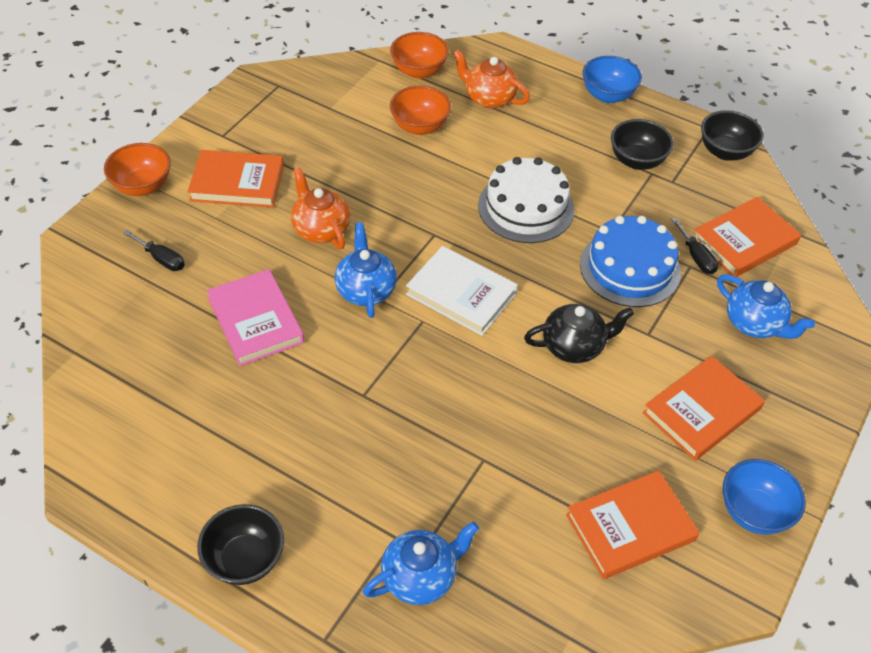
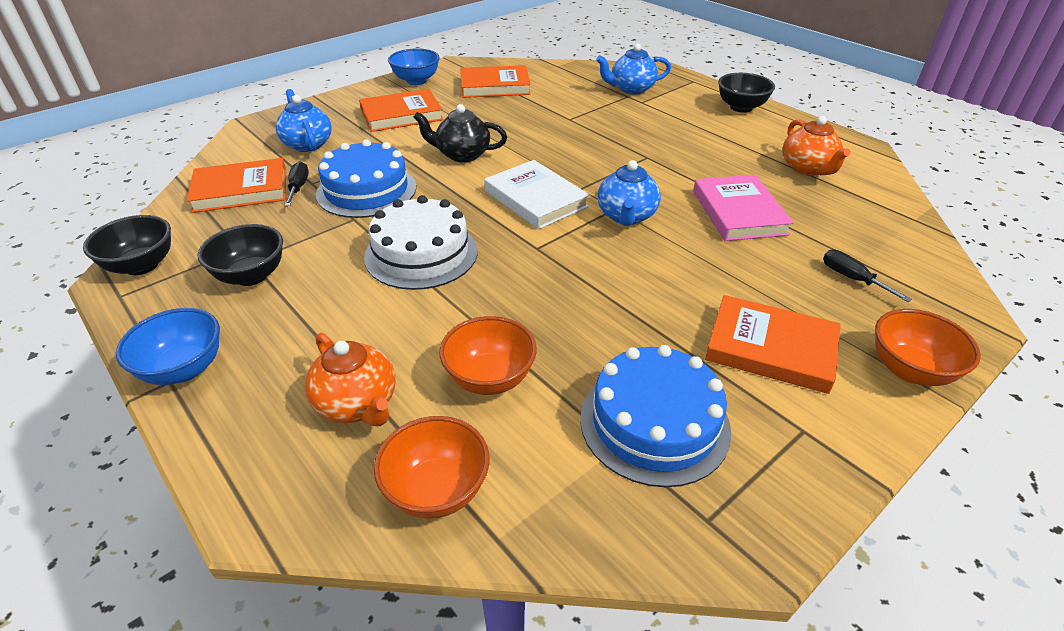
camera: 160 degrees left, 10 degrees down
orange teapot [291,167,350,249] -> orange teapot moved to [782,116,850,176]
none -> blue cake [580,345,731,487]

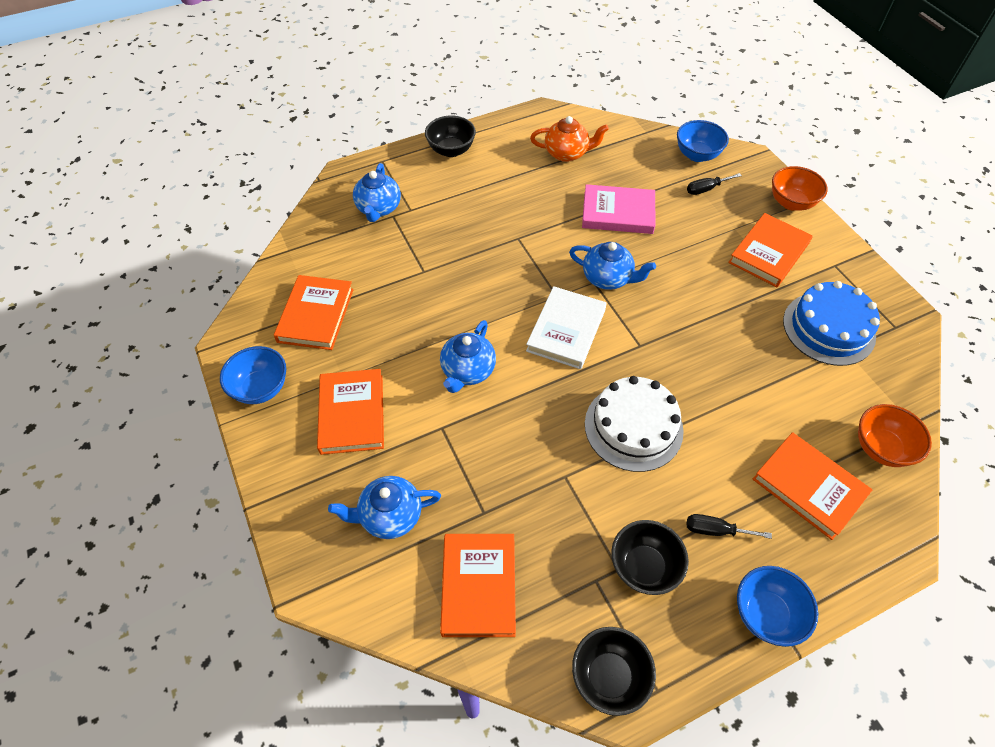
camera: 75 degrees left, 15 degrees up
black screwdriver [285,161,309,206] -> black screwdriver moved to [686,514,772,539]
orange teapot [305,333,396,426] -> orange book [753,432,872,540]
blue cake [316,139,416,218] -> none
black teapot [413,104,507,162] -> blue teapot [440,320,496,393]
orange bowl [439,316,537,395] -> none
white book [484,160,590,229] -> white book turned 45 degrees counterclockwise [526,286,607,369]
none -> blue bowl [677,120,729,162]

